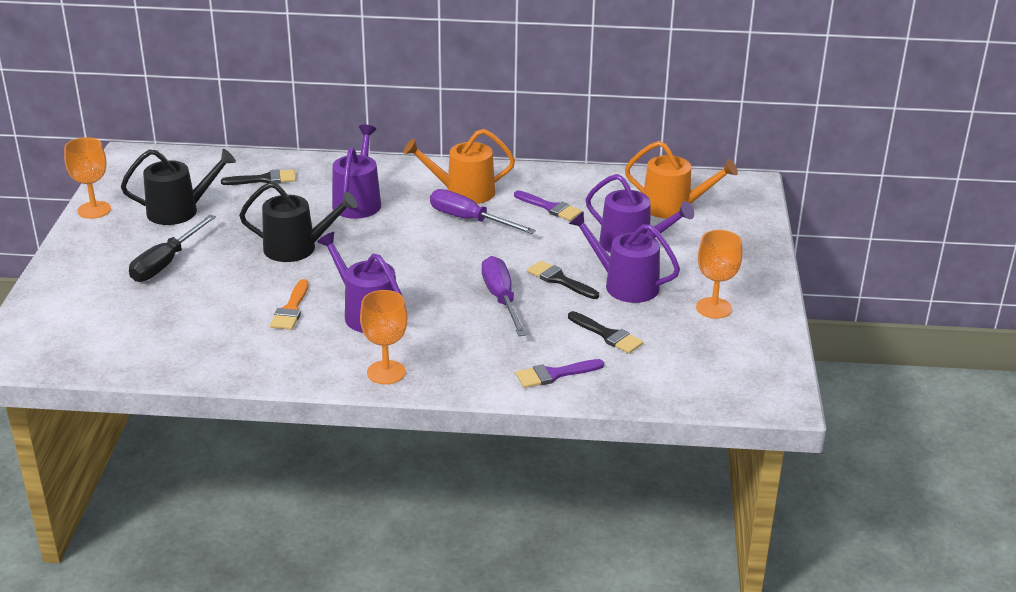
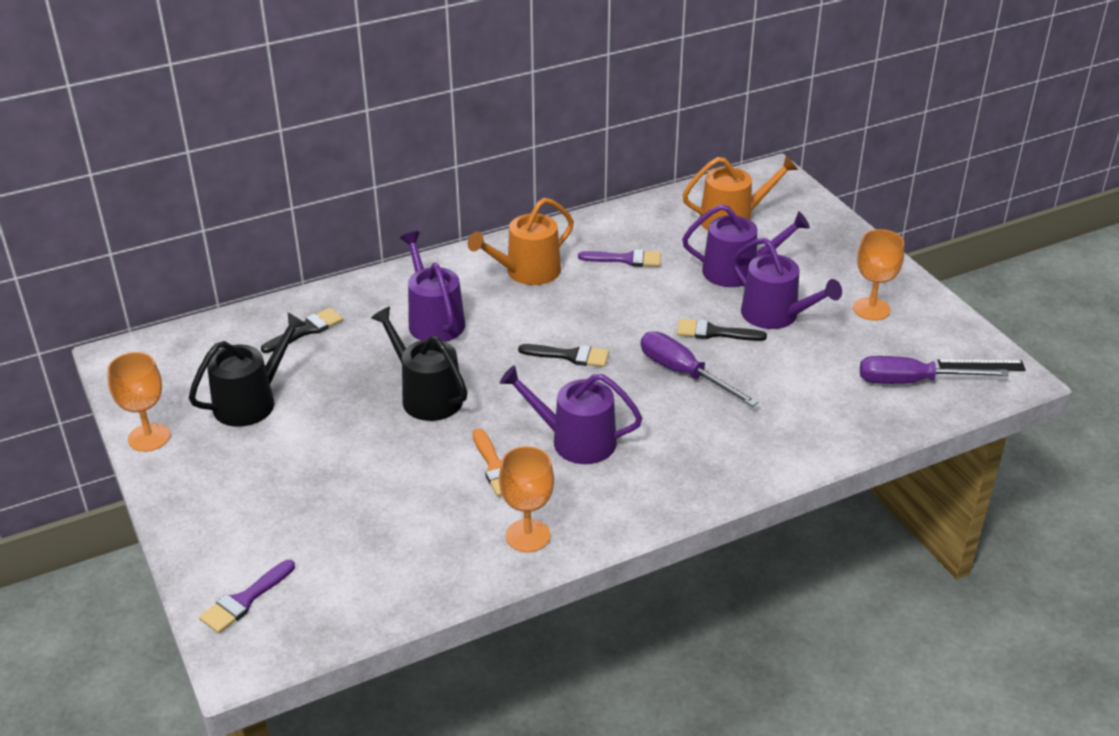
camera: 30 degrees left, 5 degrees up
black screwdriver [129,215,216,282] -> none
black watering can [239,182,357,262] -> black watering can turned 105 degrees counterclockwise [371,307,467,421]
orange goblet [360,290,407,384] -> orange goblet moved to [499,446,554,552]
purple screwdriver [430,189,536,234] -> purple screwdriver moved to [860,356,1009,384]
purple brush [516,359,604,388] -> purple brush moved to [199,560,295,634]
black brush [568,311,643,354] -> black brush moved to [518,344,609,367]
purple watering can [569,211,680,303] -> purple watering can turned 135 degrees counterclockwise [732,238,842,329]
none -> black ruler [937,360,1026,371]

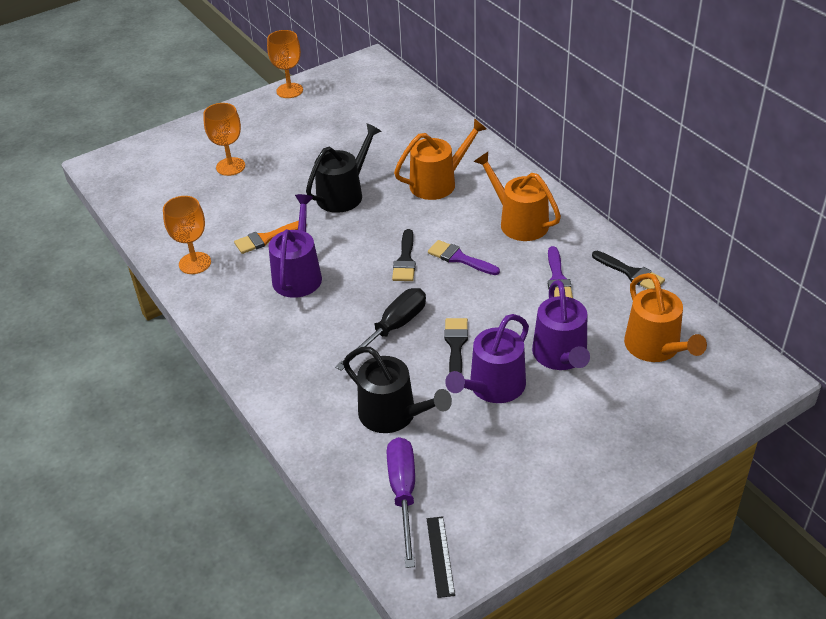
camera: 85 degrees right, 5 degrees up
black watering can [189,313,306,427] -> black watering can moved to [343,347,452,433]
purple brush [199,560,295,634] -> purple brush moved to [428,240,500,275]
black brush [261,308,343,353] -> black brush moved to [592,251,665,289]
purple watering can [400,231,465,342] -> orange watering can [394,118,487,200]
purple screwdriver [641,331,759,407] -> black screwdriver [335,288,426,371]
orange goblet [853,229,904,321] -> orange goblet moved to [203,103,245,176]

